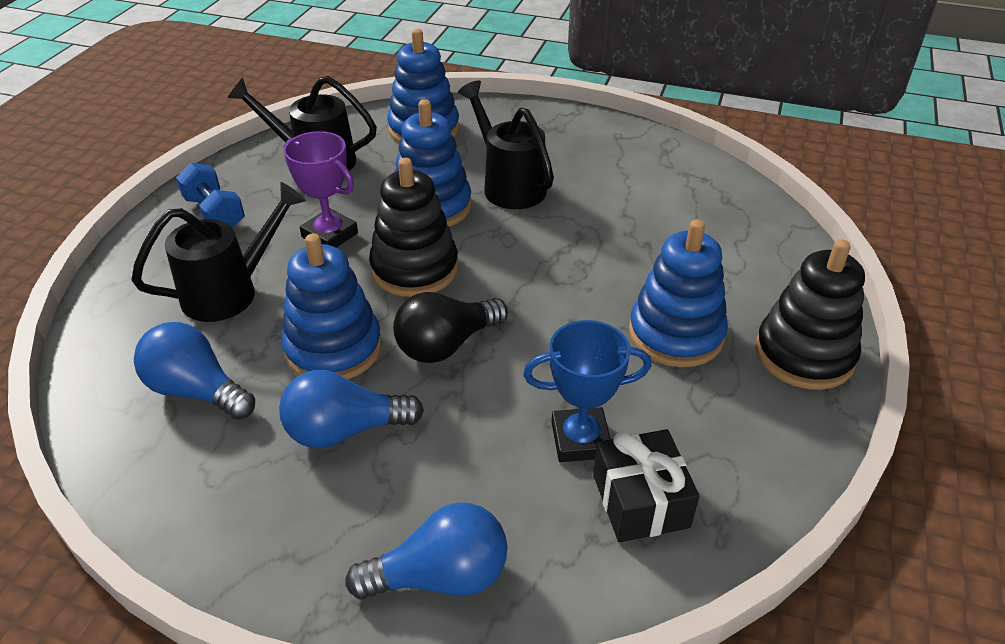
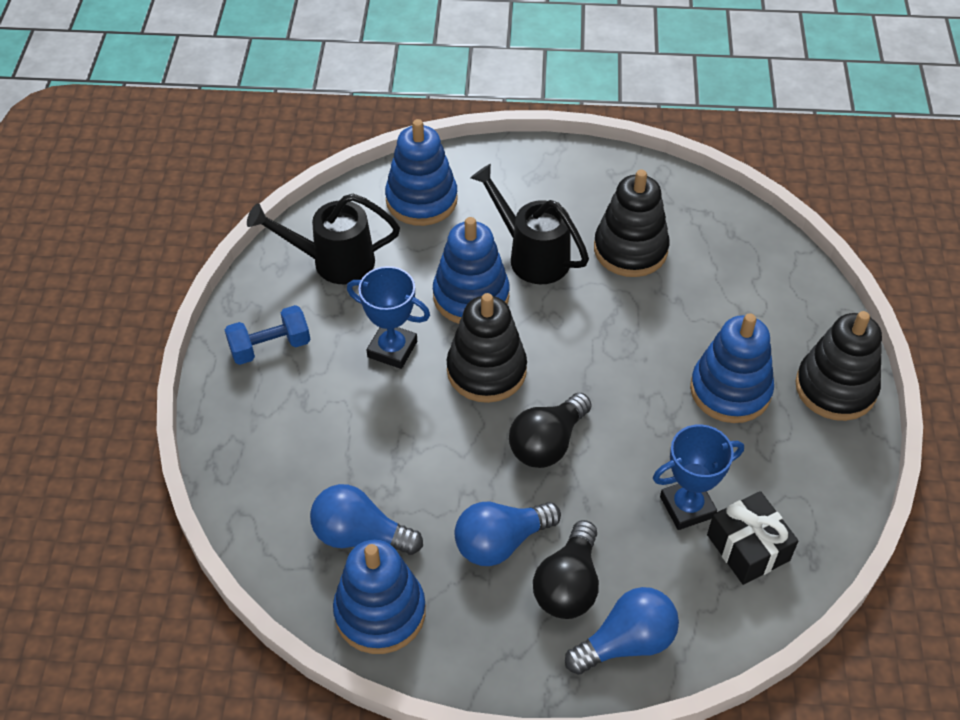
camera: 15 degrees left, 10 degrees up
black watering can [131,182,306,322] -> none
blue dumbbell [176,163,245,228] -> blue dumbbell turned 60 degrees counterclockwise [225,305,310,365]
blue stacking toy [281,234,382,379] -> blue stacking toy moved to [333,540,426,654]
purple trophy [283,131,358,248] -> blue trophy [347,266,430,369]
none -> black light bulb [533,520,599,619]
none -> black stacking toy [594,169,670,277]

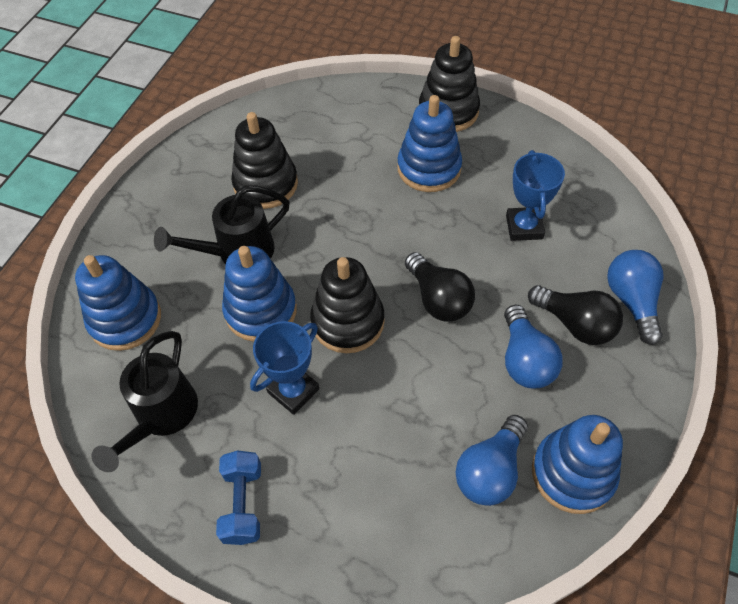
camera: 70 degrees left, 5 degrees up
black gift [707,491,798,585] -> none

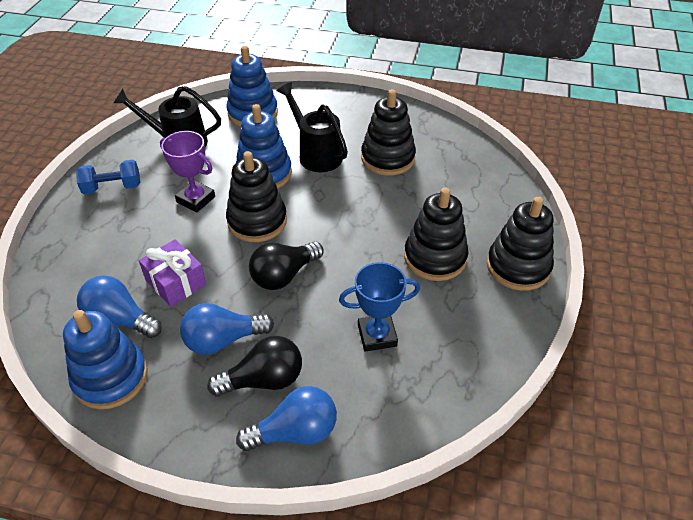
camera: 80 degrees right, 10 degrees down
blue trophy [250,321,319,415] -> purple trophy [160,131,215,212]
blue stacking toy [397,95,462,192] -> black stacking toy [404,188,468,281]
black light bulb [528,285,623,345] -> black light bulb turned 135 degrees counterclockwise [207,336,302,397]
none -> purple gift [139,239,206,307]

